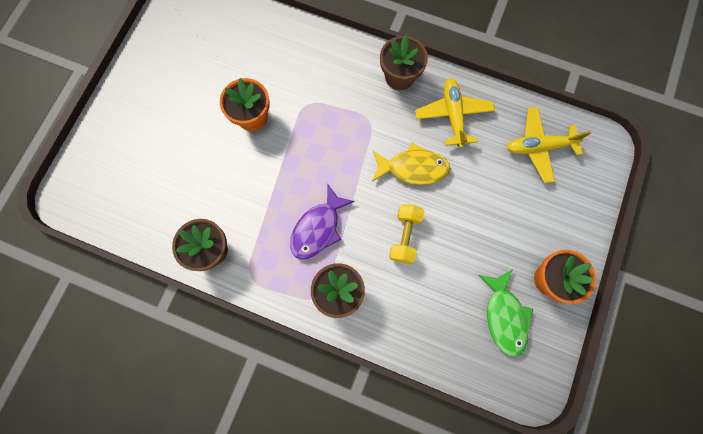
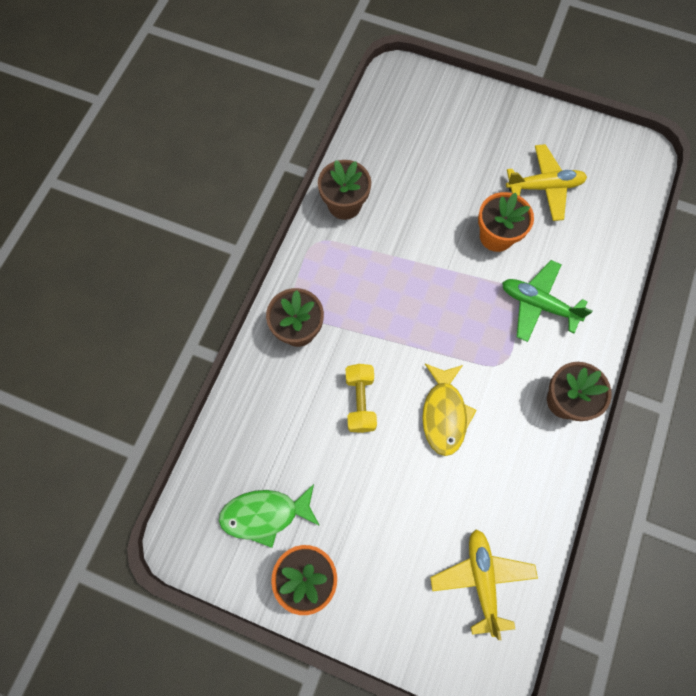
camera: 90 degrees right, 5 degrees down
purple fish [290,185,355,260] -> none
yellow dumbbell [389,204,425,264] -> yellow dumbbell turned 75 degrees clockwise [346,364,377,433]
yellow plane [415,78,495,148] -> yellow plane moved to [506,144,587,221]
none -> green plane [502,260,592,342]

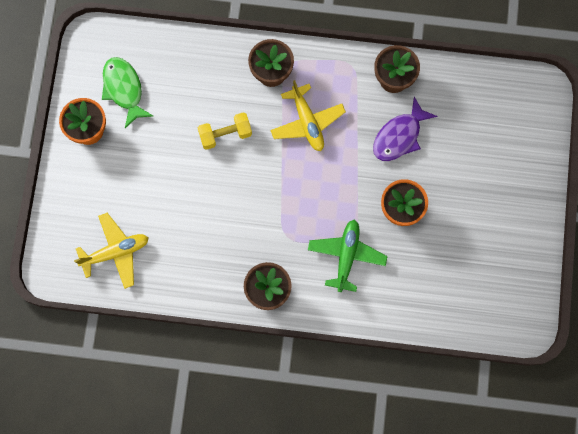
camera: 75 degrees right, 5 degrees up
yellow fish [422,364,477,456] -> none
yellow plane [506,144,587,221] -> yellow plane moved to [270,80,346,151]
none -> purple fish [373,97,437,161]

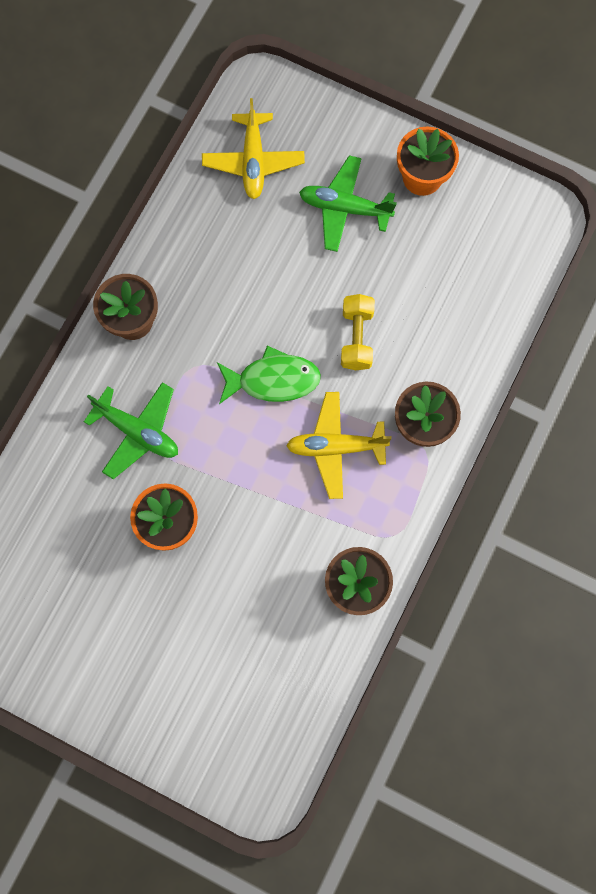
camera: 110 degrees right, 0 degrees up
green fish [102,57,153,128] -> green fish moved to [217,346,321,404]
purple fish [373,97,437,161] -> none
none -> green plane [299,155,397,252]

